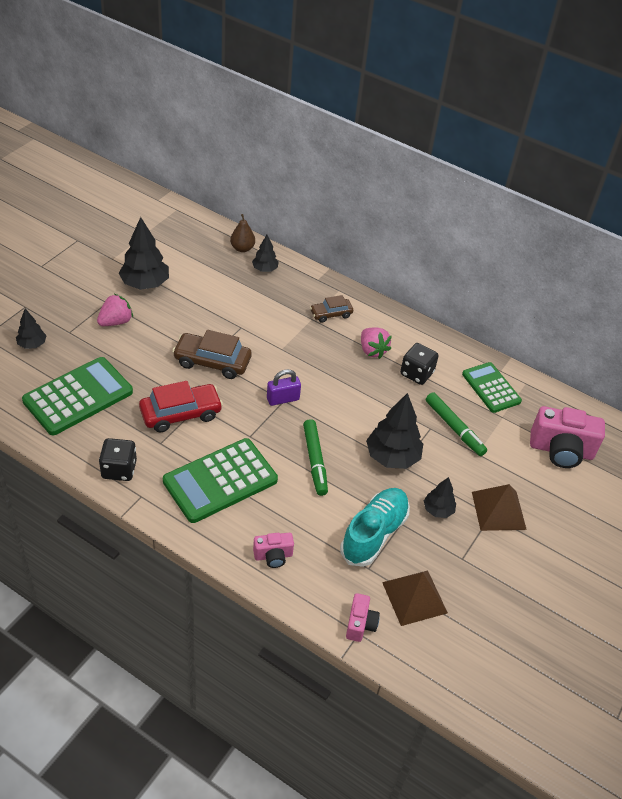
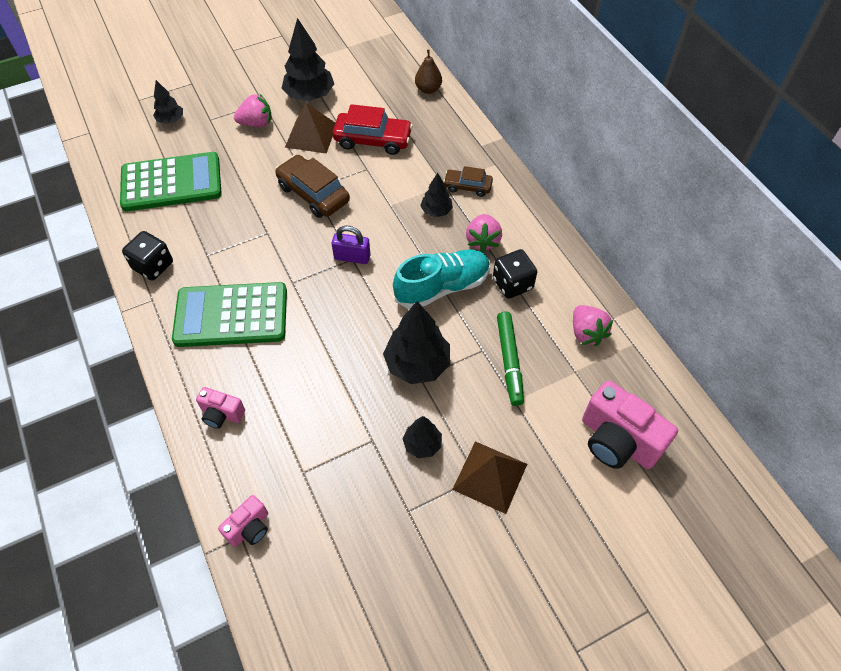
camera: 35 degrees right, 10 degrees up
red car [139,381,223,432] -> red car moved to [333,104,413,155]
black tree [252,235,279,272] -> black tree moved to [420,173,453,217]
green marker [303,419,328,496] -> none
turquoise shoe [340,488,410,567] -> turquoise shoe moved to [393,250,490,309]
brown pyramid [382,571,448,626] -> brown pyramid moved to [285,103,335,154]
green calculator [462,362,522,413] -> pink strawberry [573,305,613,346]

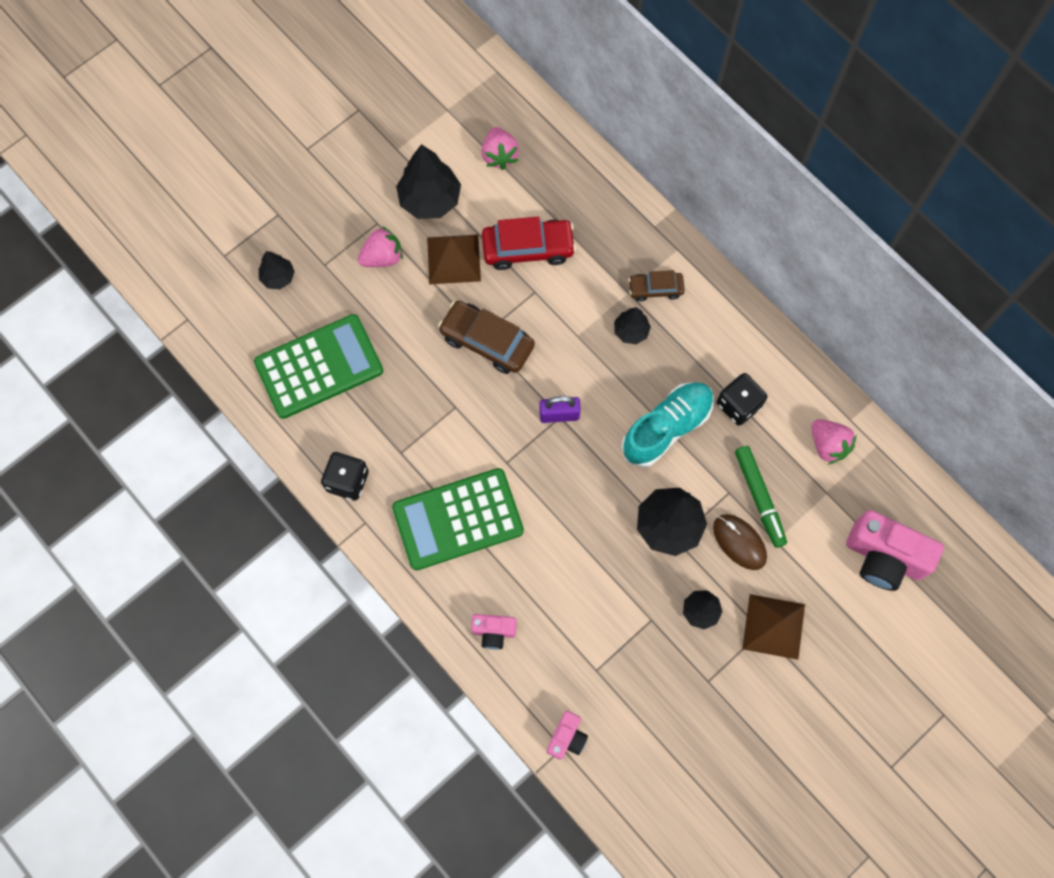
camera: 15 degrees left, 15 degrees up
brown pear [415,49,442,94] -> none
pink strawberry [466,214,502,252] -> pink strawberry moved to [482,127,519,170]
none -> brown mouse [713,514,767,570]

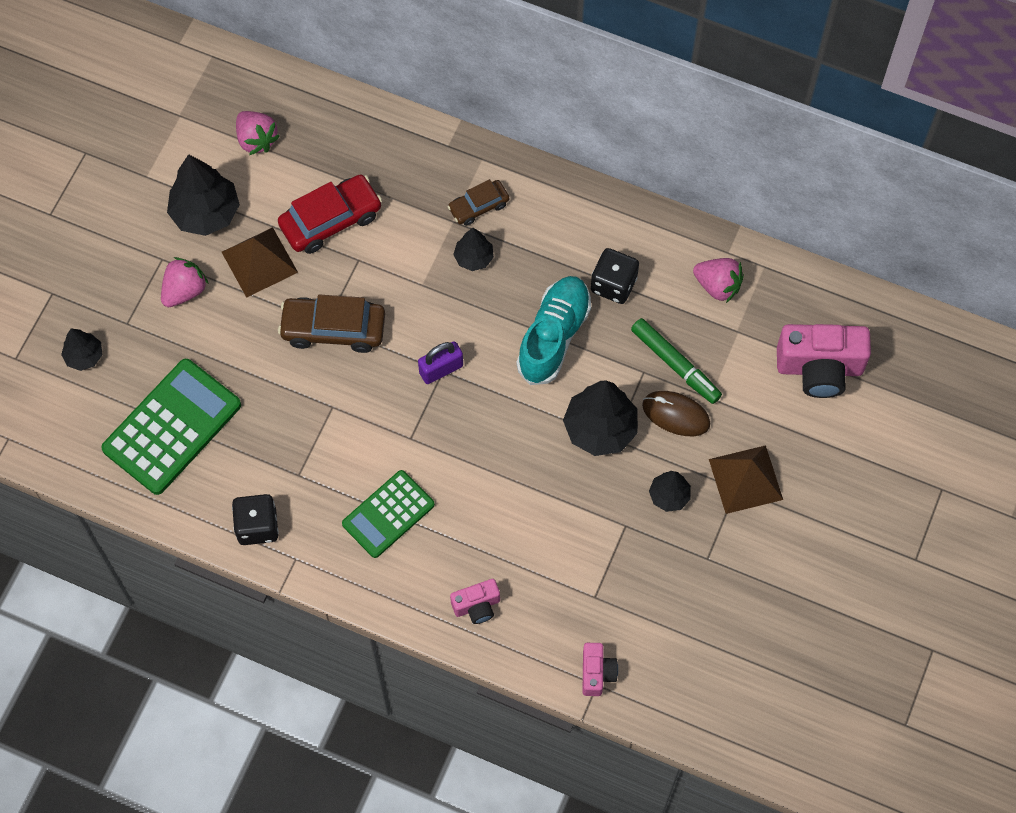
camera: 25 degrees left, 5 degrees down
green calculator [392,468,524,570] -> green calculator [342,470,435,558], size x0.64

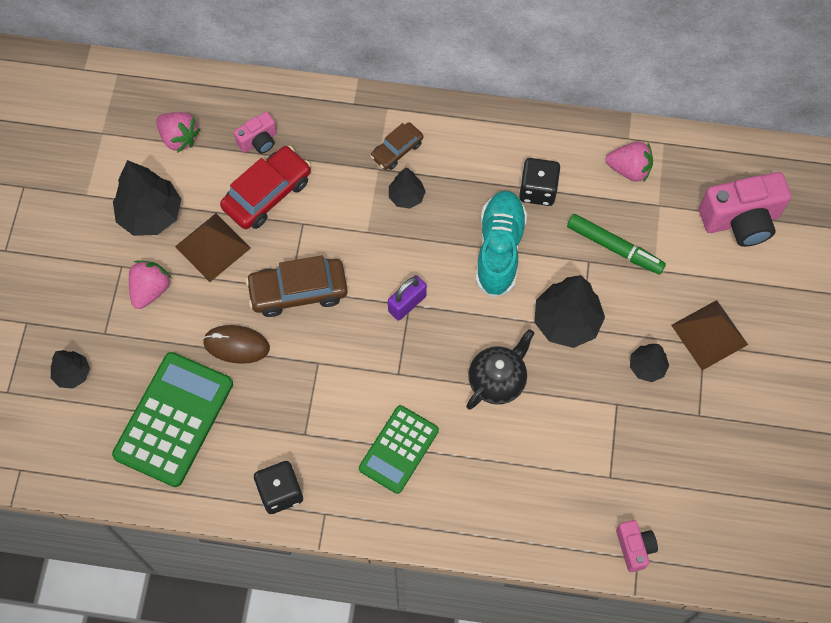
camera: 15 degrees left, 0 degrees up
pink camera [450,579,500,624] -> pink camera moved to [234,112,277,154]
brown mouse [642,391,710,436] -> brown mouse moved to [203,325,270,364]
none -> black teapot [466,329,534,410]

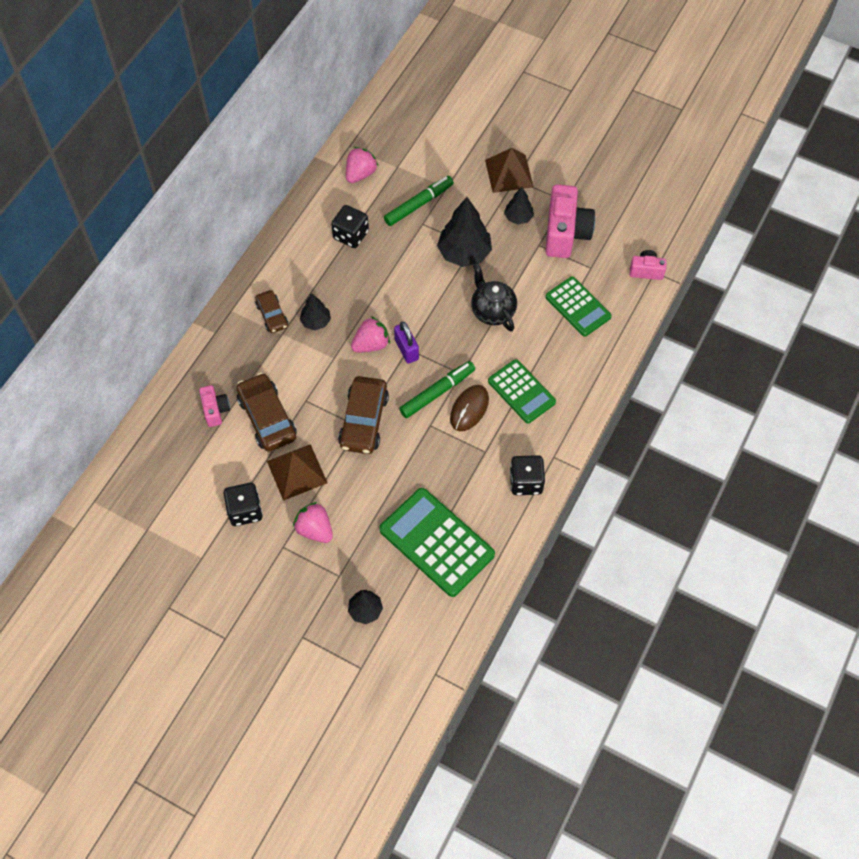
camera: 70 degrees left, 5 degrees down
black tree [113,160,181,236] -> black dice [223,483,263,526]
pink strawberry [156,112,200,153] -> pink strawberry moved to [351,316,390,352]
brown mouse [203,325,270,364] -> brown mouse moved to [450,385,489,431]
red car [220,146,311,229] -> brown car [236,373,297,452]
turquoise shoe [475,191,527,298] -> none
pink camera [699,172,791,247] -> pink camera moved to [545,184,595,258]
none -> green marker [399,361,475,418]
none -> green calculator [545,276,612,337]

